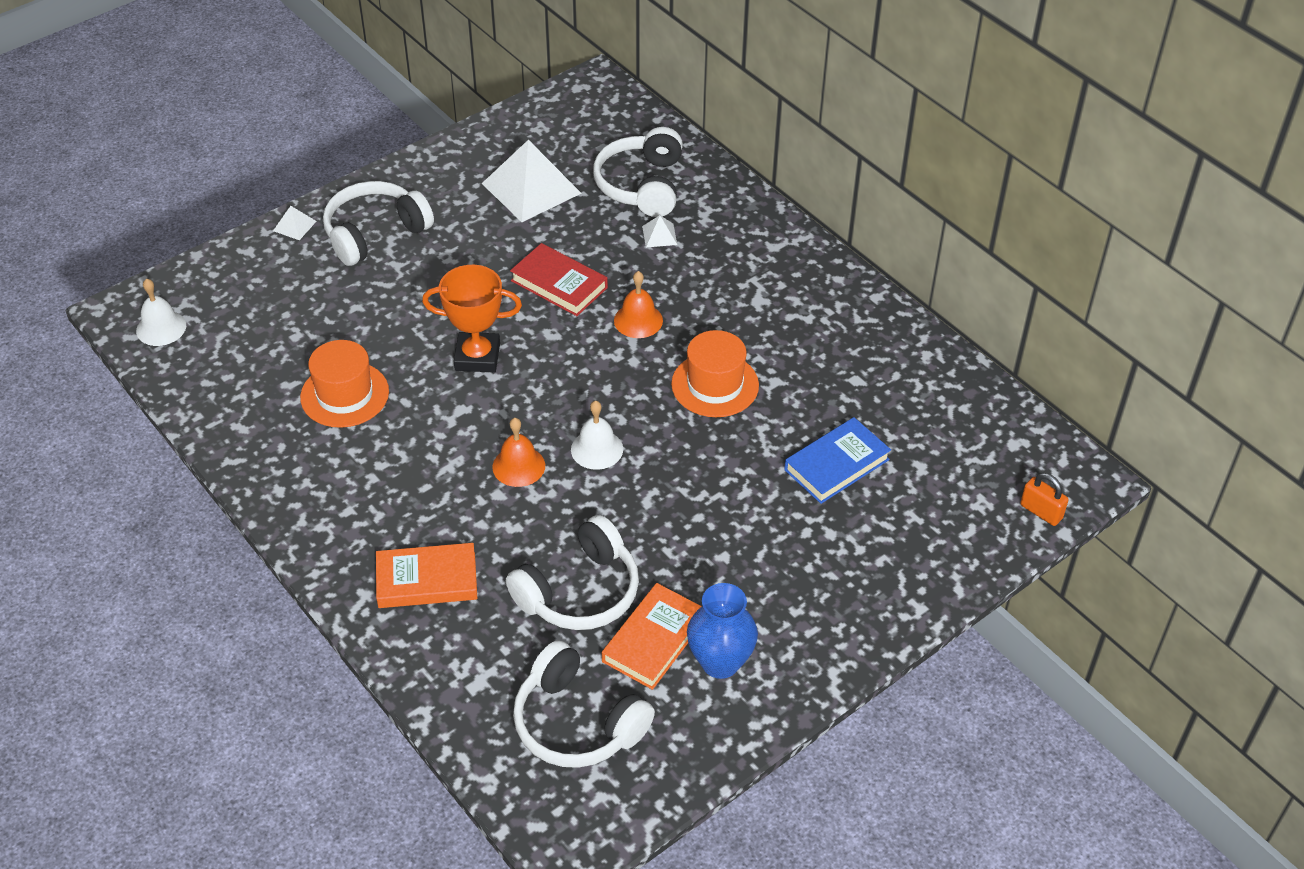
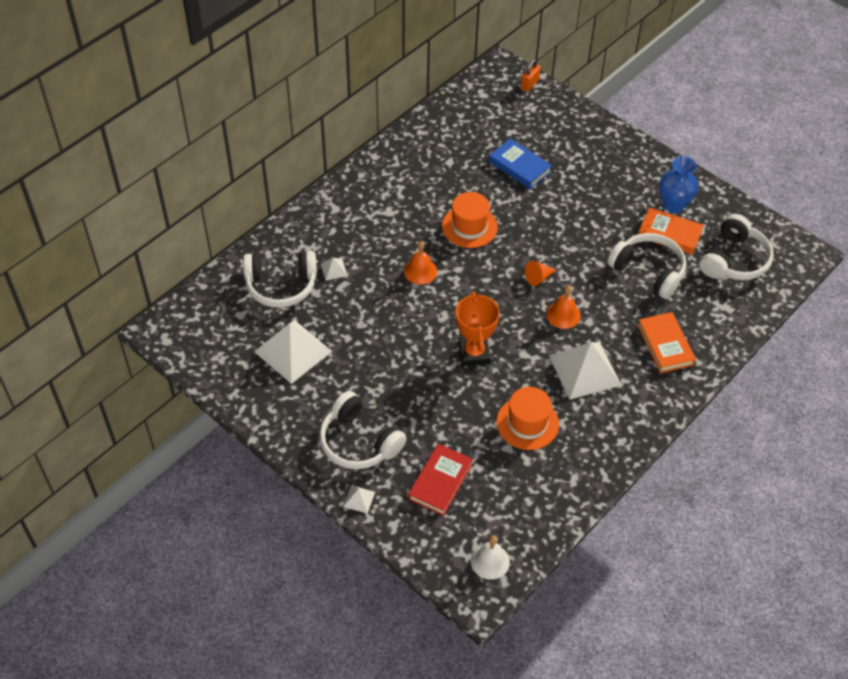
camera: 100 degrees left, 5 degrees up
red book [510,243,608,316] -> red book moved to [408,444,473,516]
white bell [571,401,623,470] -> orange cone [525,261,556,286]
none -> white pyramid [549,342,622,400]

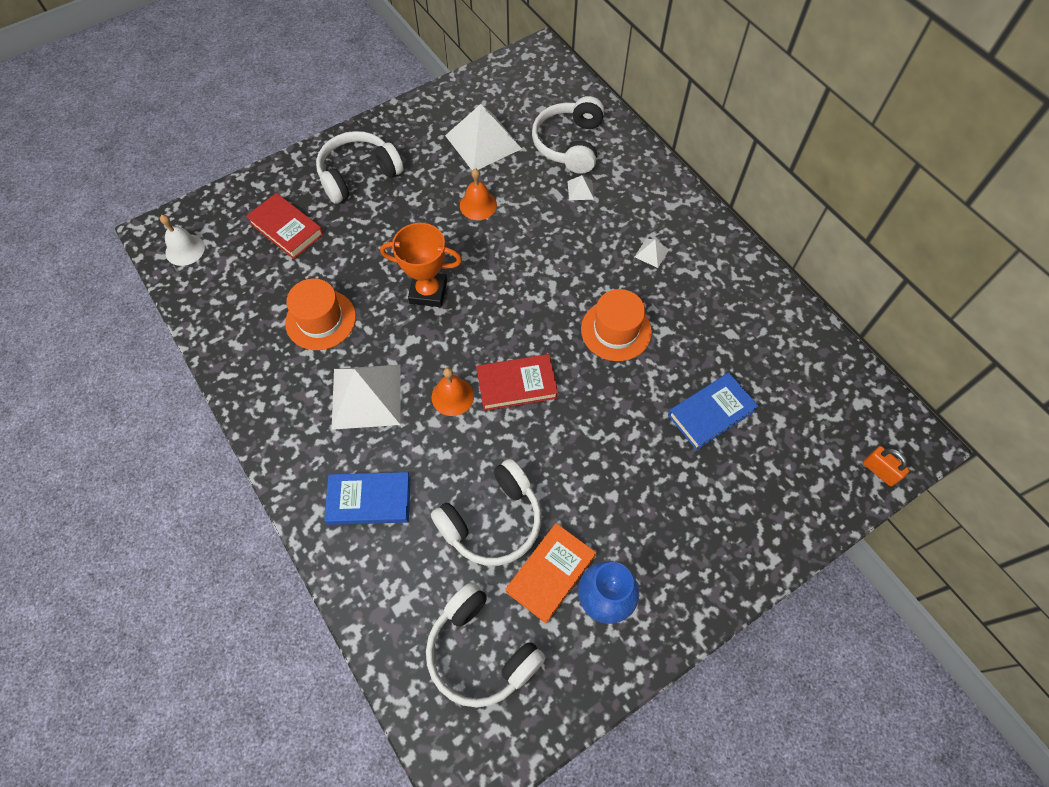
camera: 105 degrees right, 10 degrees up
white pyramid [343,485,375,514] -> white pyramid moved to [635,239,669,268]
orange bell [404,241,437,285] -> orange bell moved to [460,168,497,220]
orange cone [525,261,556,286] -> red book [476,354,558,411]
orange book [638,312,696,373] -> blue book [324,472,410,525]

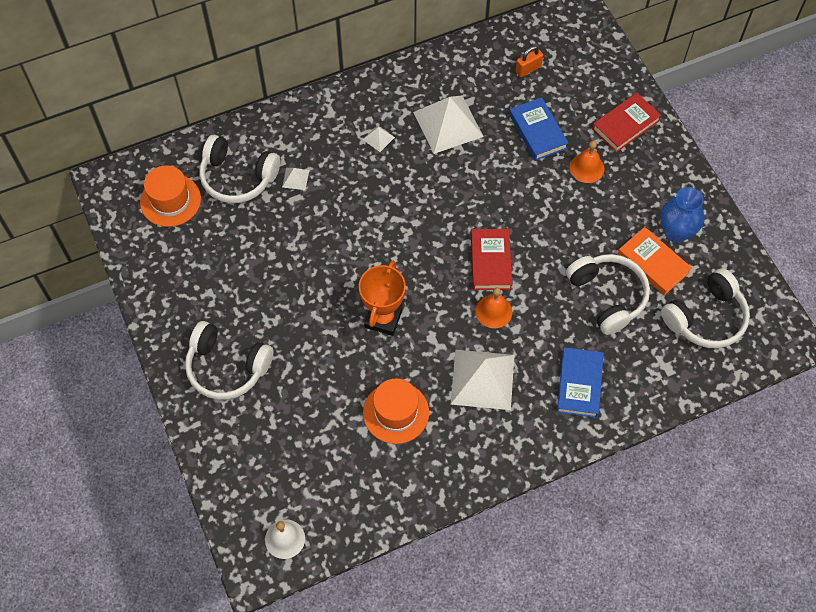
camera: 80 degrees left, 0 degrees up
red book [246,193,324,259] -> red book moved to [592,93,661,153]
white headphones [316,131,404,204] -> white headphones turned 45 degrees counterclockwise [185,321,274,400]
white pyramid [445,104,522,170] -> white pyramid moved to [413,96,484,154]
orange bell [460,168,497,220] -> orange bell moved to [570,141,604,183]
orange hat [581,289,652,361] -> orange hat moved to [140,165,201,227]
orange padlock [863,446,910,486] -> orange padlock moved to [515,46,543,77]

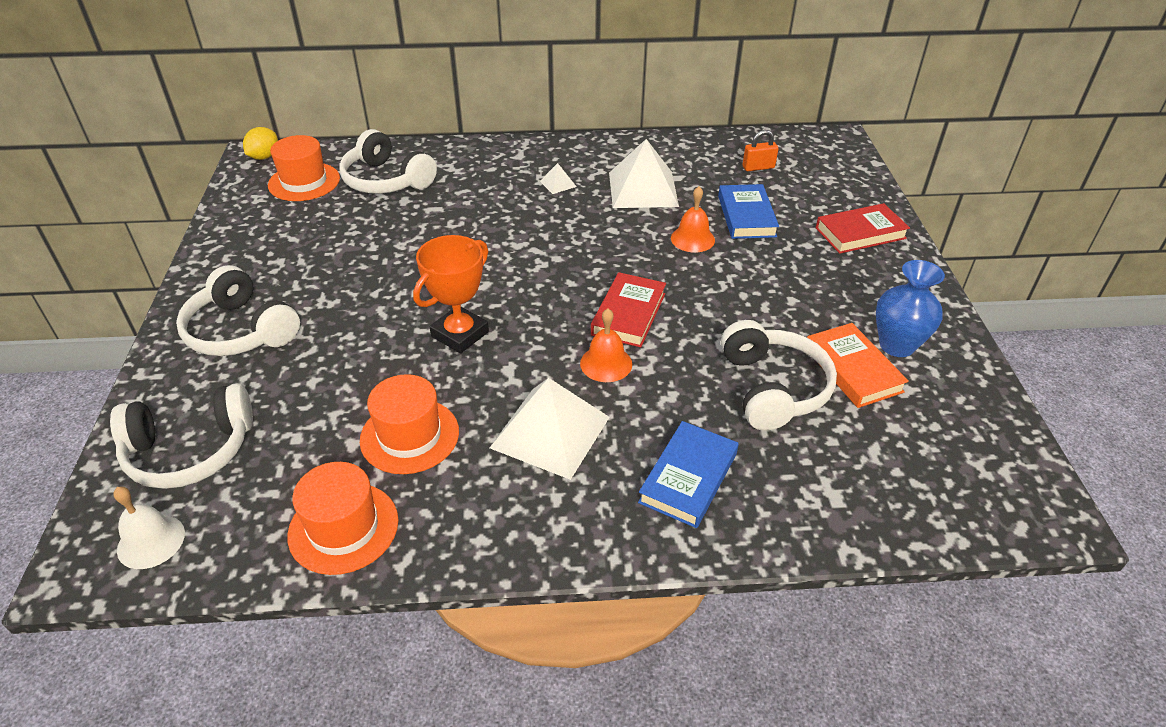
camera: 20 degrees right, 20 degrees down
white pyramid [282,168,309,190] -> none
orange bell [570,141,604,183] -> orange bell moved to [671,186,715,252]
white headphones [661,268,750,348] -> white headphones moved to [110,383,253,489]
none -> yellow lemon [243,127,278,160]
none -> orange hat [287,462,398,575]

